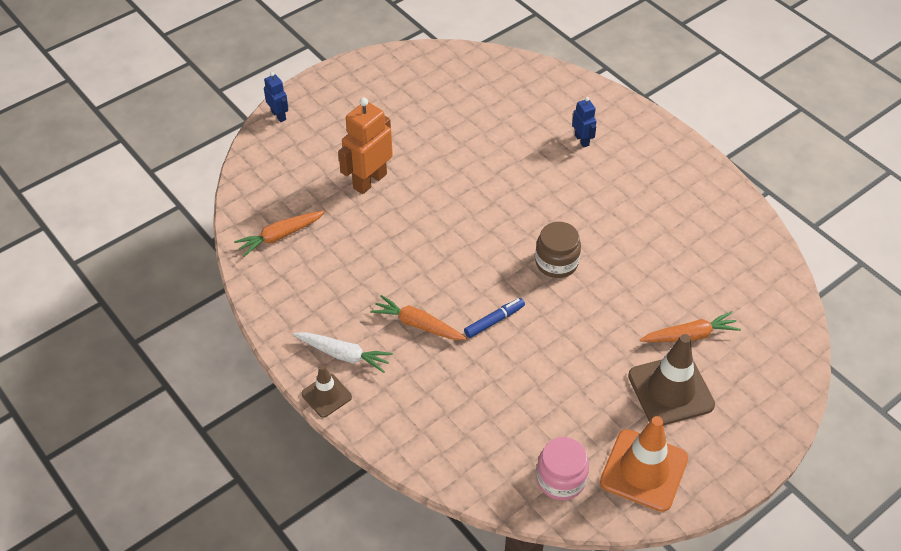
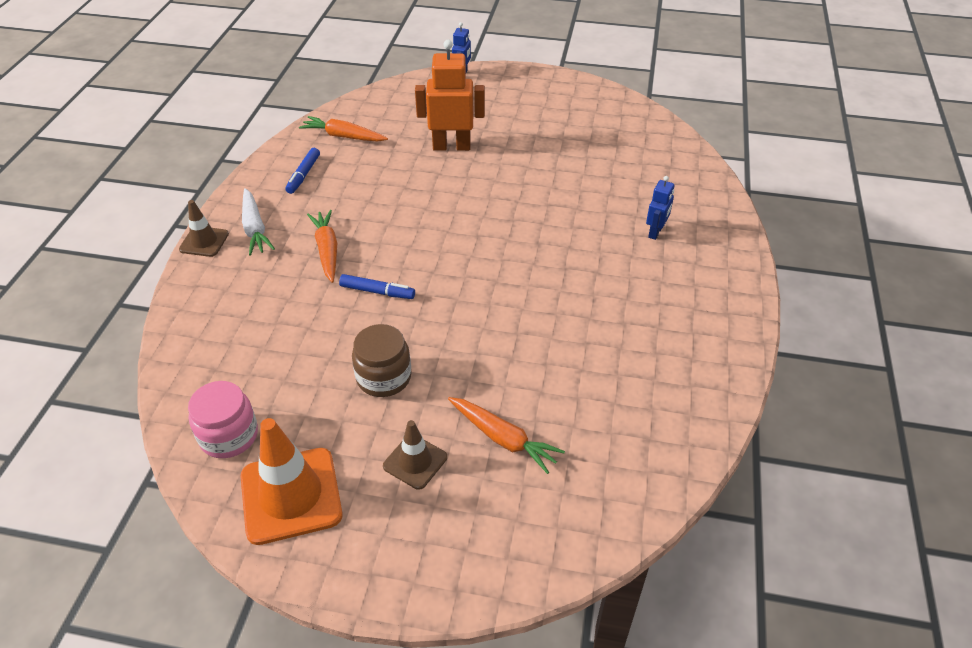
camera: 50 degrees right, 5 degrees down
brown jar [535,222,581,278] -> brown jar moved to [352,324,411,397]
brown traffic cone [628,334,715,425] -> brown traffic cone [383,420,447,490], size x0.56
none -> blue marker [285,148,320,194]

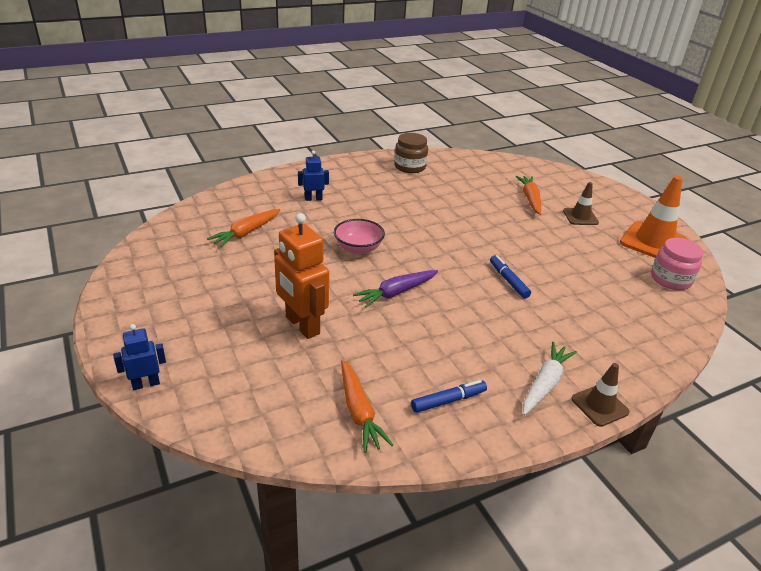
camera: 130 degrees left, 10 degrees down
orange carrot [307,210,337,283] -> orange carrot moved to [207,209,280,248]
brown jar [352,324,411,397] -> brown jar moved to [394,133,428,173]
none -> pink bowl [334,219,385,254]
none -> purple carrot [353,270,438,308]

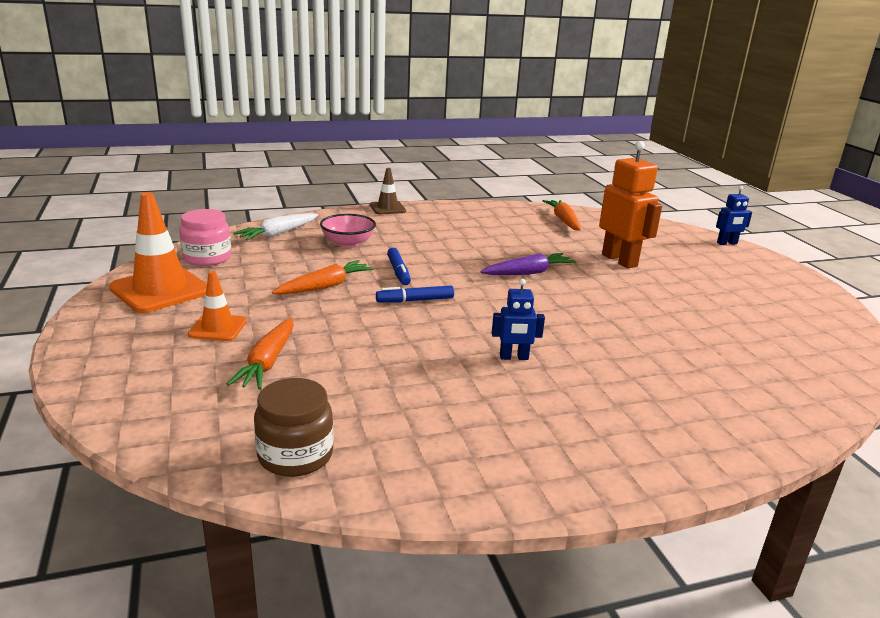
camera: 170 degrees left, 10 degrees down
orange carrot [207,209,280,248] -> orange carrot moved to [272,260,374,294]
blue robot [298,151,329,201] -> blue robot moved to [492,279,545,360]
pink bowl [334,219,385,254] -> pink bowl moved to [320,214,376,248]
brown jar [394,133,428,173] -> brown jar moved to [254,378,334,477]
blue marker [411,380,487,413] -> blue marker moved to [376,286,454,303]
white carrot [523,342,577,415] -> white carrot moved to [233,213,318,241]
brown traffic cone [563,182,599,225] -> orange traffic cone [188,271,247,341]

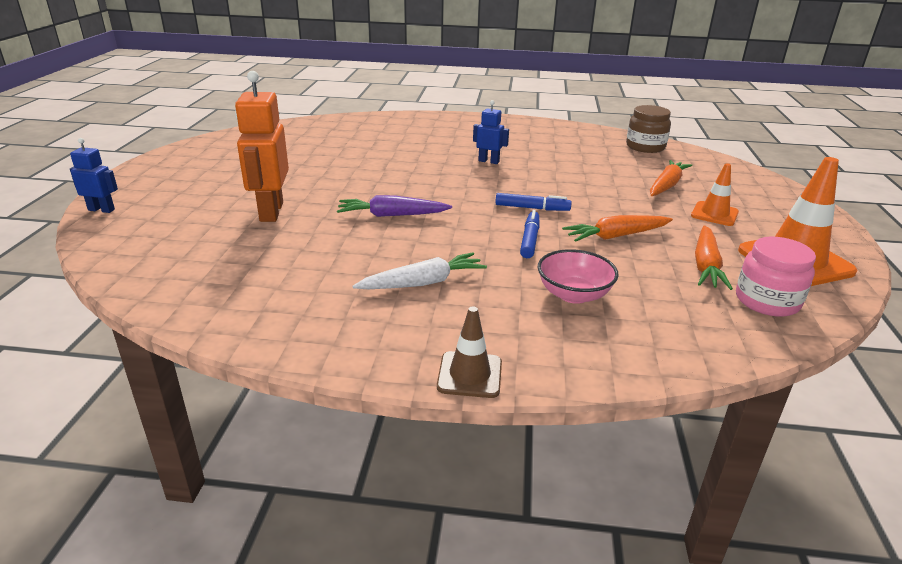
camera: 155 degrees left, 5 degrees up
white carrot [233,213,318,241] -> white carrot moved to [352,253,487,289]
orange carrot [543,200,581,231] -> orange carrot moved to [695,225,733,290]

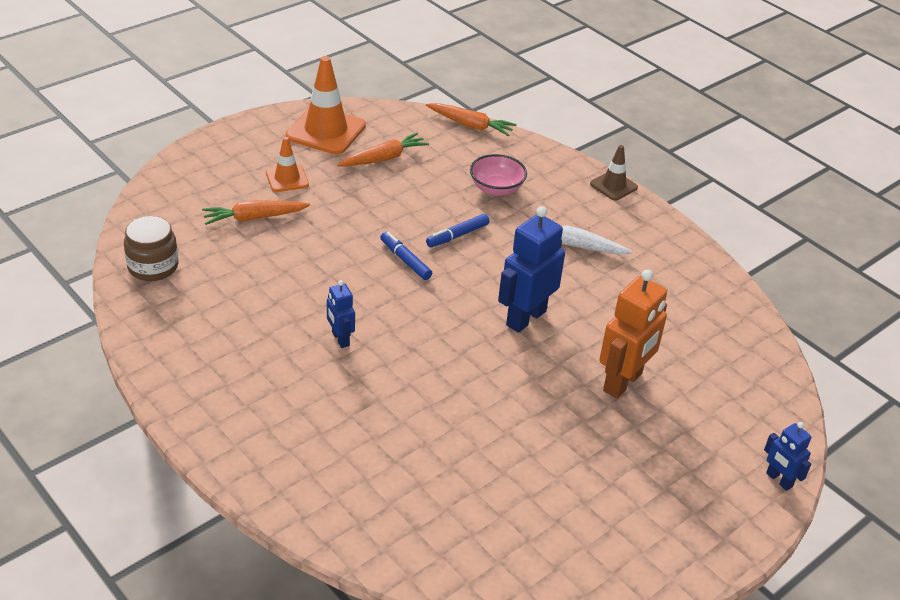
camera: 140 degrees left, 10 degrees up
purple carrot [337,195,452,217] -> blue robot [498,206,565,333]
orange carrot [562,215,673,242] -> orange carrot moved to [426,103,517,136]
pink jar [736,236,816,317] -> none

